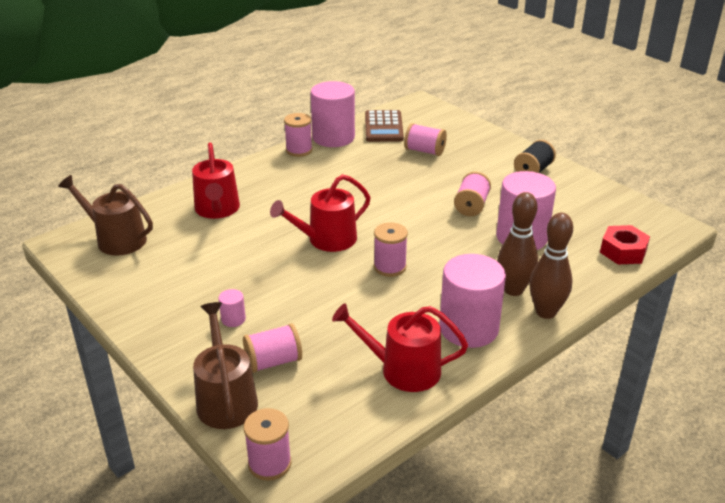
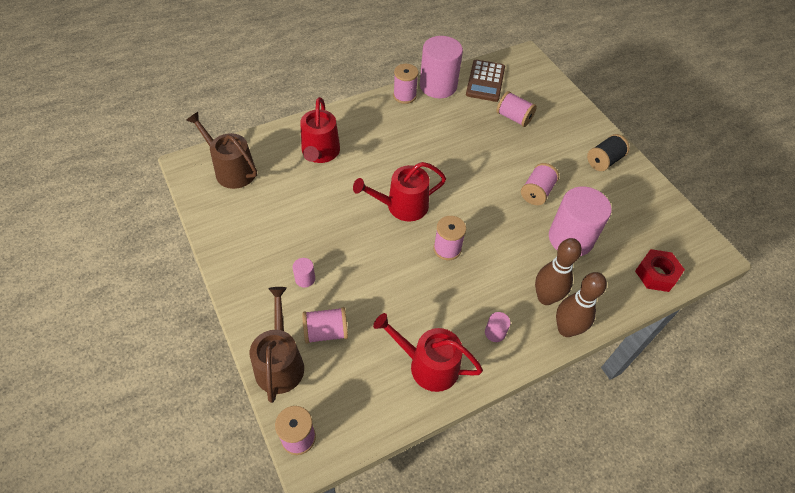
camera: 10 degrees right, 20 degrees up
pink cylinder [439,254,506,348] -> pink cylinder [485,312,510,342], size x0.42

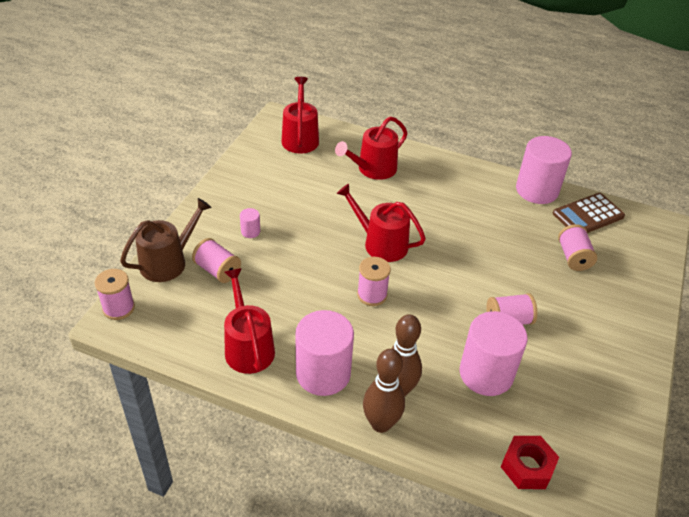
camera: 50 degrees right, 10 degrees down
brown watering can [186,112,257,189] -> red watering can [282,77,319,154]
pink spool [393,64,418,104] -> none
pink cylinder [485,312,510,342] -> pink cylinder [295,310,354,396], size x2.41
black spool [587,134,630,171] -> none

